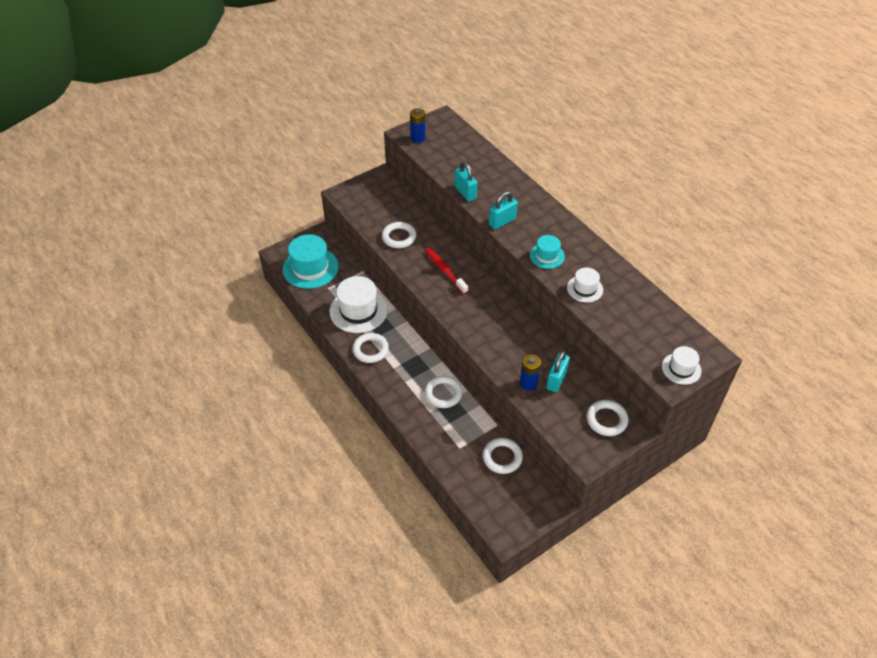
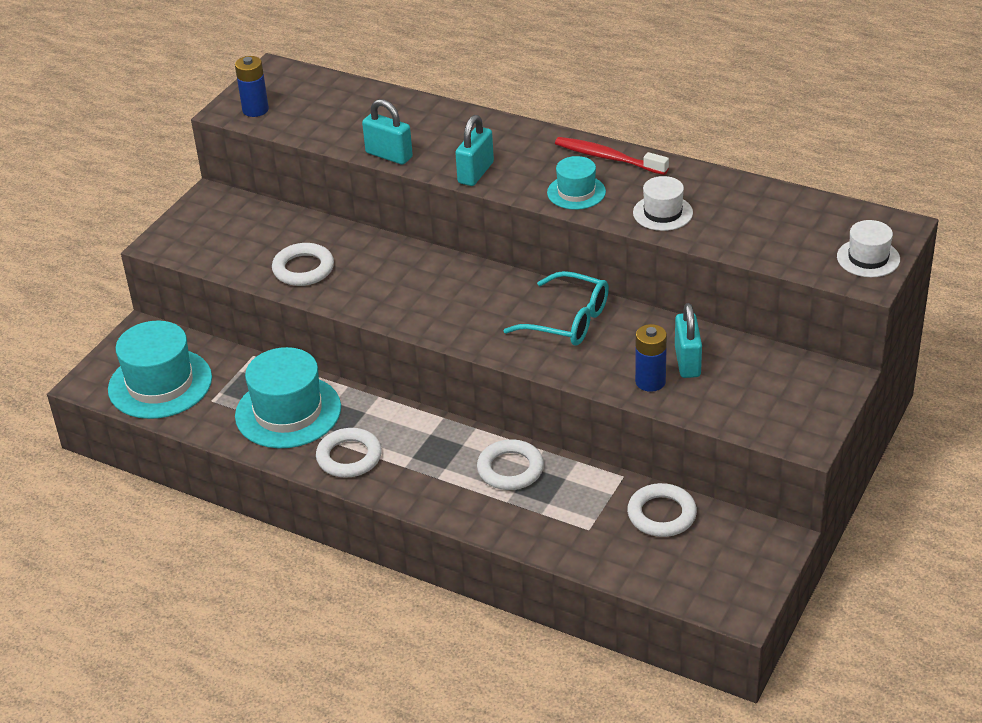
camera: 25 degrees left, 10 degrees down
white hat [330,276,388,333] -> turquoise hat [235,347,341,448]
red toothbrush [425,247,468,294] -> red toothbrush moved to [555,137,669,175]
white ring [587,400,629,436] -> none
none -> turquoise glasses [504,271,609,346]

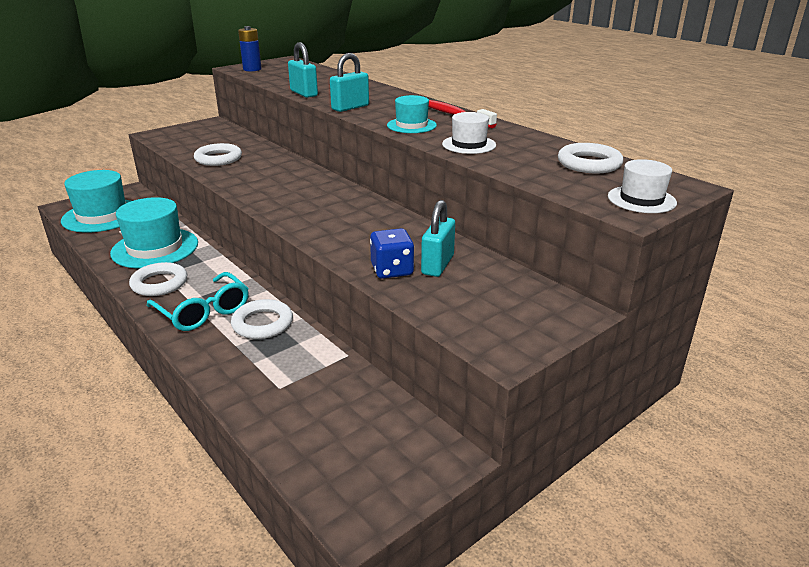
camera: 20 degrees right, 10 degrees down
turquoise glasses [504,271,609,346] -> turquoise glasses moved to [147,272,249,331]
white ring [627,483,697,537] -> white ring moved to [558,143,623,174]
blue battery [635,324,667,392] -> blue dice [370,228,414,279]

